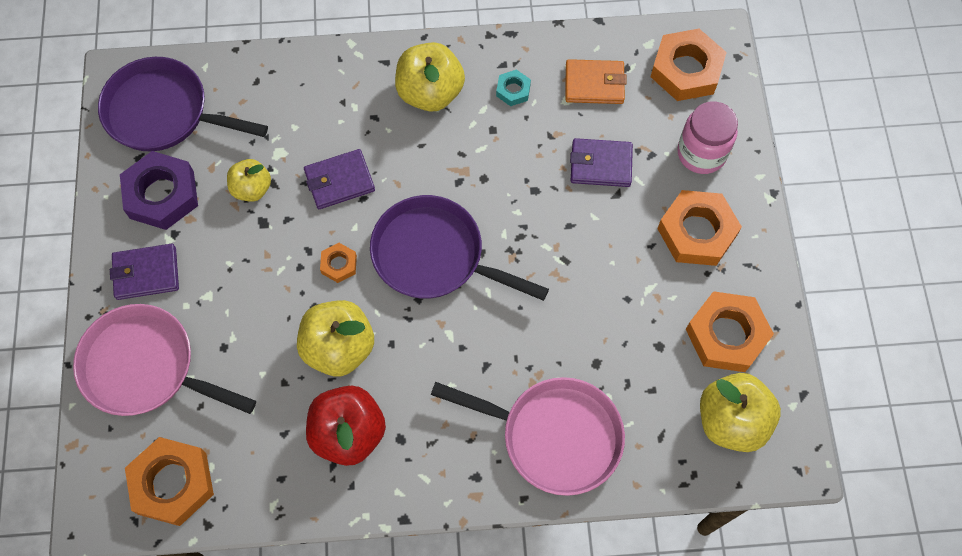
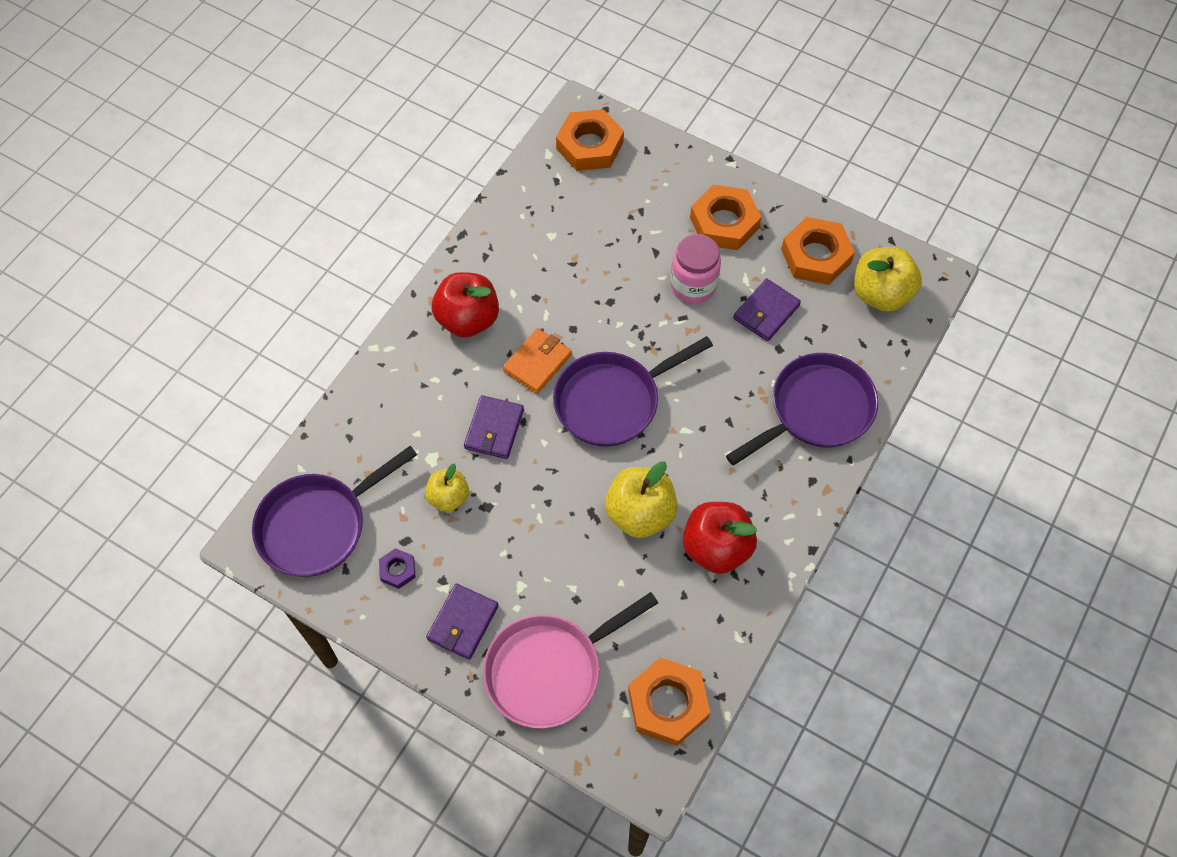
camera: 55 degrees left, 5 degrees down
purple nut [120,151,198,230] -> purple nut [379,548,416,589], size x0.49
orange nut [320,243,357,283] -> none
yellow apple [395,42,465,112] -> red apple [432,272,499,338]
pink pan [431,377,625,496] -> purple pan [726,353,878,465]
turquoise nut [496,69,531,106] -> none
orange wallet [565,59,627,104] -> orange wallet moved to [503,328,572,394]
purple wallet [570,138,633,187] -> purple wallet moved to [733,278,801,341]
pink jar [677,101,738,174] -> pink jar moved to [670,234,721,303]

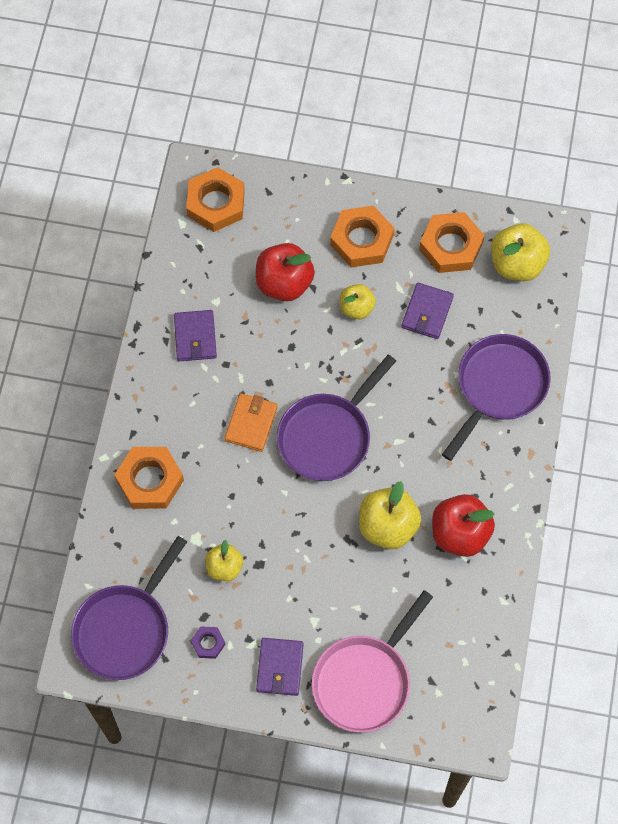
camera: 20 degrees left, 5 degrees up
red apple [432,272,499,338] -> red apple moved to [256,243,315,301]
purple wallet [464,395,524,459] -> purple wallet moved to [174,310,217,361]
orange nut [628,657,710,746] -> orange nut moved to [115,447,184,509]
pink jar [670,234,721,303] -> yellow apple [340,284,376,319]

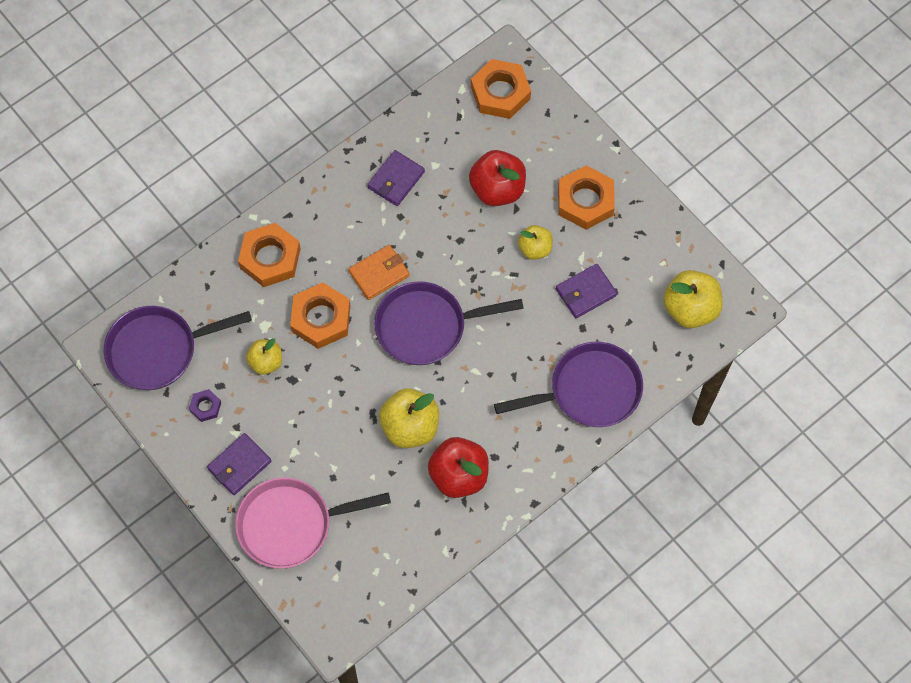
camera: 40 degrees right, 0 degrees up
orange nut [419,212,485,273] -> orange nut moved to [290,283,350,349]

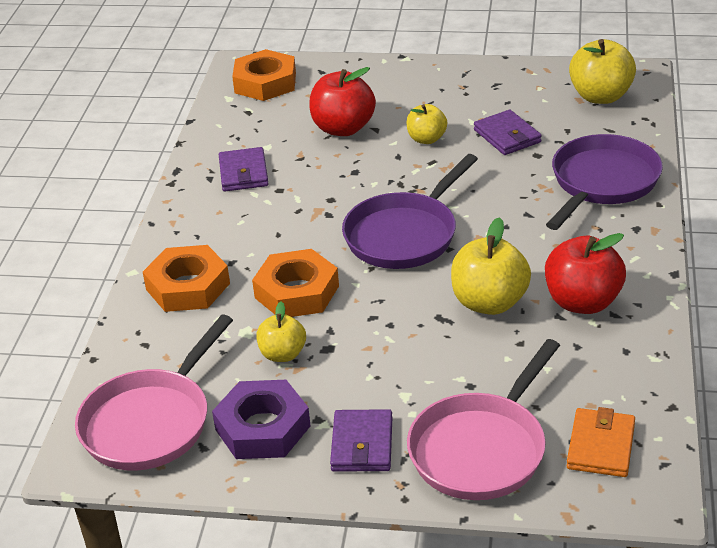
camera: 40 degrees left, 30 degrees down
purple pan [104,306,252,390] -> pink pan [75,315,233,471]
purple nut [189,389,221,422] -> purple nut [212,380,311,459], size x2.04
orange wallet [348,245,410,300] -> orange wallet moved to [567,407,635,477]
purple wallet [556,264,617,318] -> purple wallet turned 45 degrees counterclockwise [474,110,542,155]
orange nut [558,165,615,230] -> none

